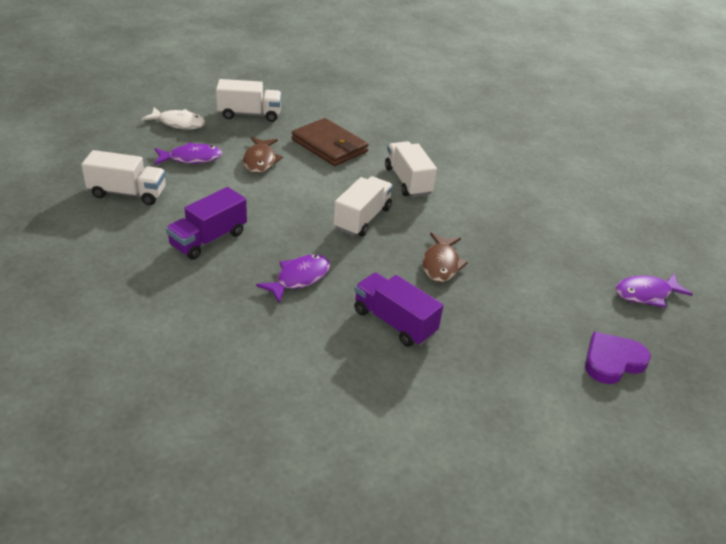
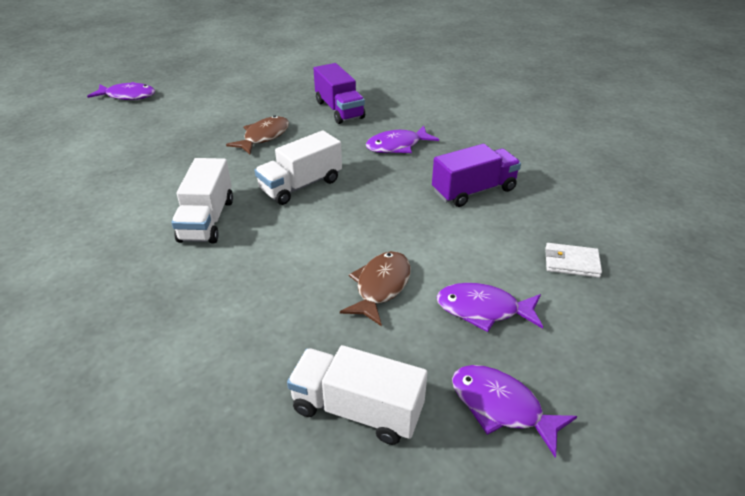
camera: 155 degrees left, 0 degrees up
white truck [81,150,166,205] -> white wallet [545,243,602,278]
white fish [141,107,205,130] -> purple fish [452,365,578,458]
brown wallet [292,118,369,166] -> none
purple heart [585,332,651,384] -> none

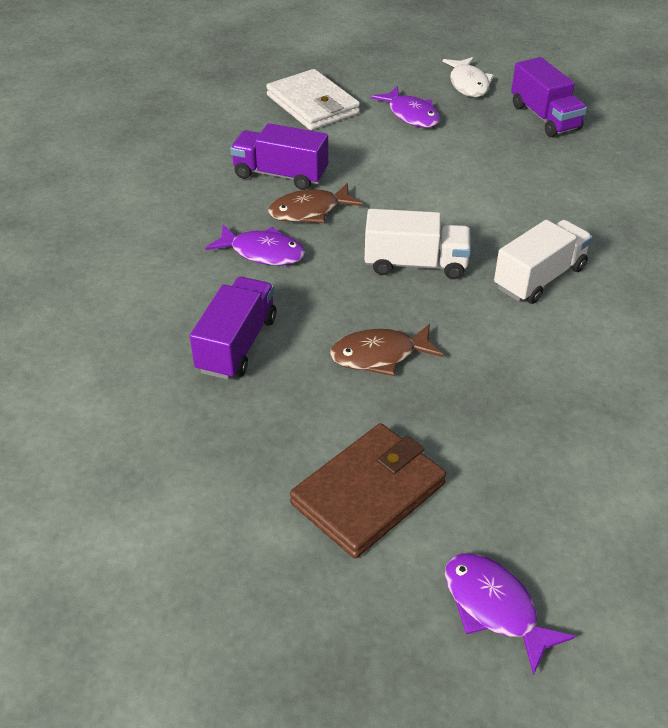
camera: 135 degrees left, 5 degrees up
white truck [287,345,428,445] -> purple truck [511,57,587,137]
brown fish [340,251,411,327] -> brown fish moved to [268,183,363,223]
purple fish [452,365,578,458] -> white fish [443,57,494,97]
white wallet [545,243,602,278] -> white wallet [266,69,360,130], size x1.92
none -> brown wallet [290,423,446,558]

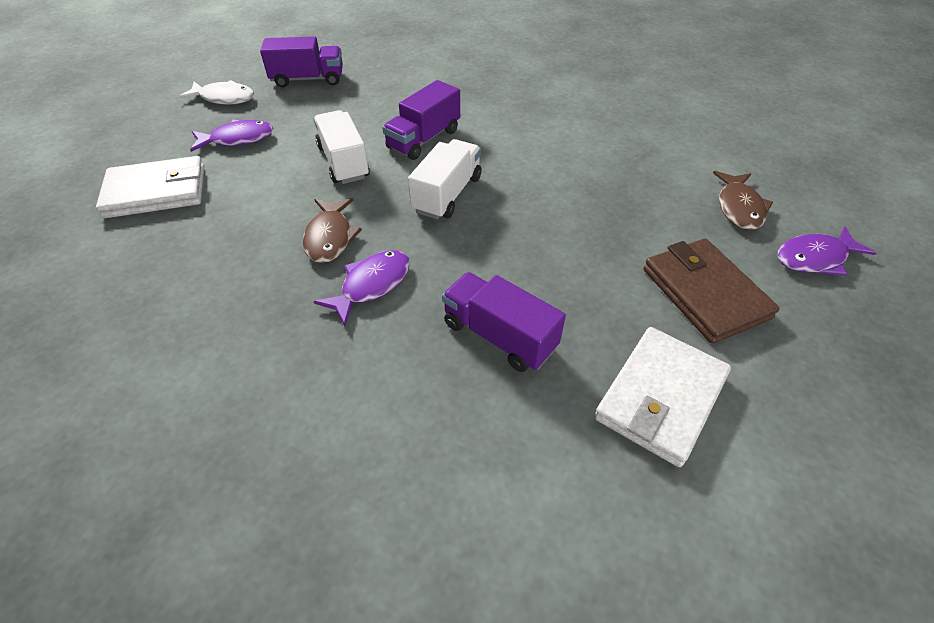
camera: 70 degrees left, 5 degrees up
purple truck [230,123,328,190] -> purple truck moved to [382,80,460,160]
brown fish [330,324,444,376] -> brown fish moved to [713,171,773,230]
white truck [494,220,593,304] -> white truck moved to [314,110,370,184]
none -> white wallet [594,327,731,467]

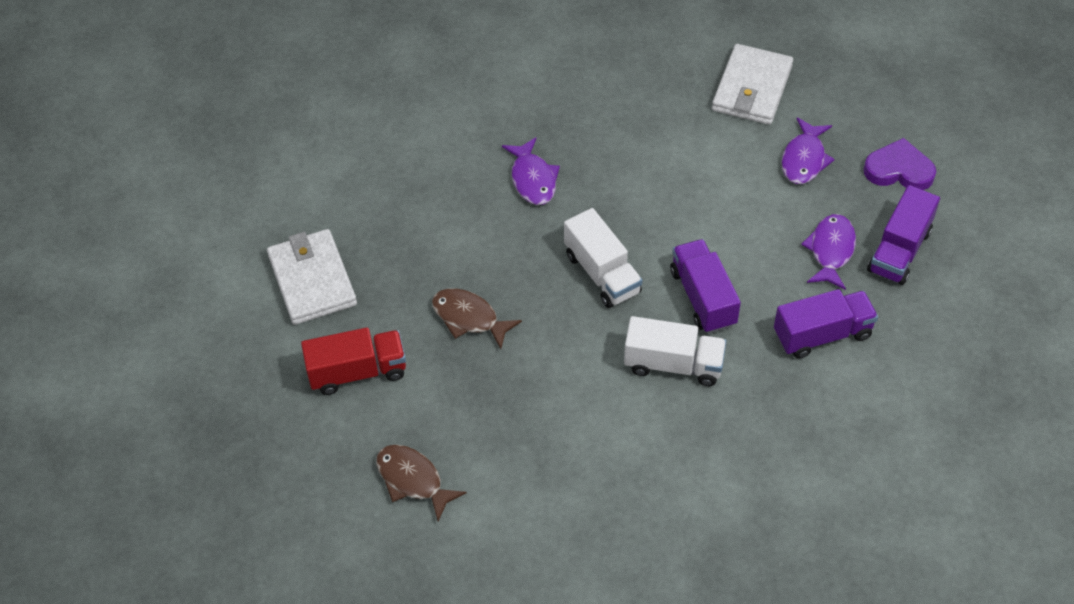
camera: 125 degrees right, 5 degrees up
white fish [178,80,254,105] -> purple heart [864,138,936,190]
brown fish [303,198,362,263] -> brown fish moved to [432,288,522,349]
white truck [314,110,370,184] -> white truck moved to [624,316,726,386]
purple truck [442,272,566,372] -> purple truck moved to [774,289,878,359]
brown wallet [644,238,780,344] -> red truck [301,327,406,395]
purple fish [778,226,876,276] -> purple fish moved to [801,214,856,290]

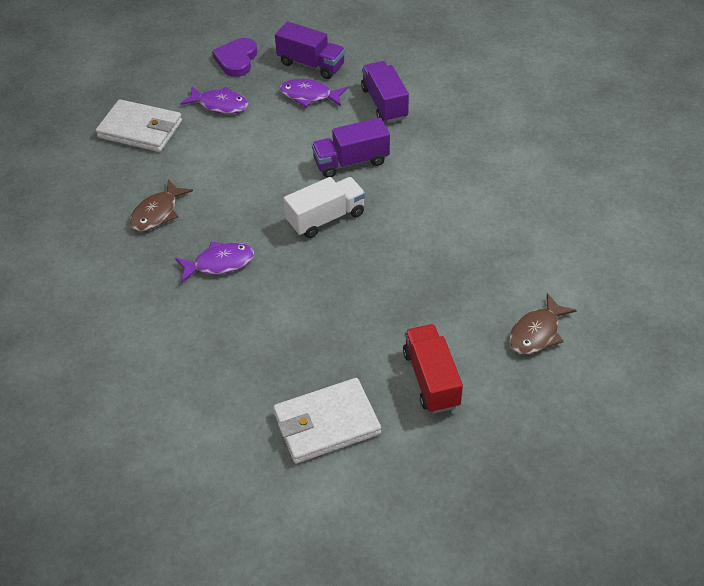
camera: 90 degrees left, 5 degrees down
brown fish [432,288,522,349] -> brown fish moved to [129,179,193,231]
white truck [624,316,726,386] -> none

